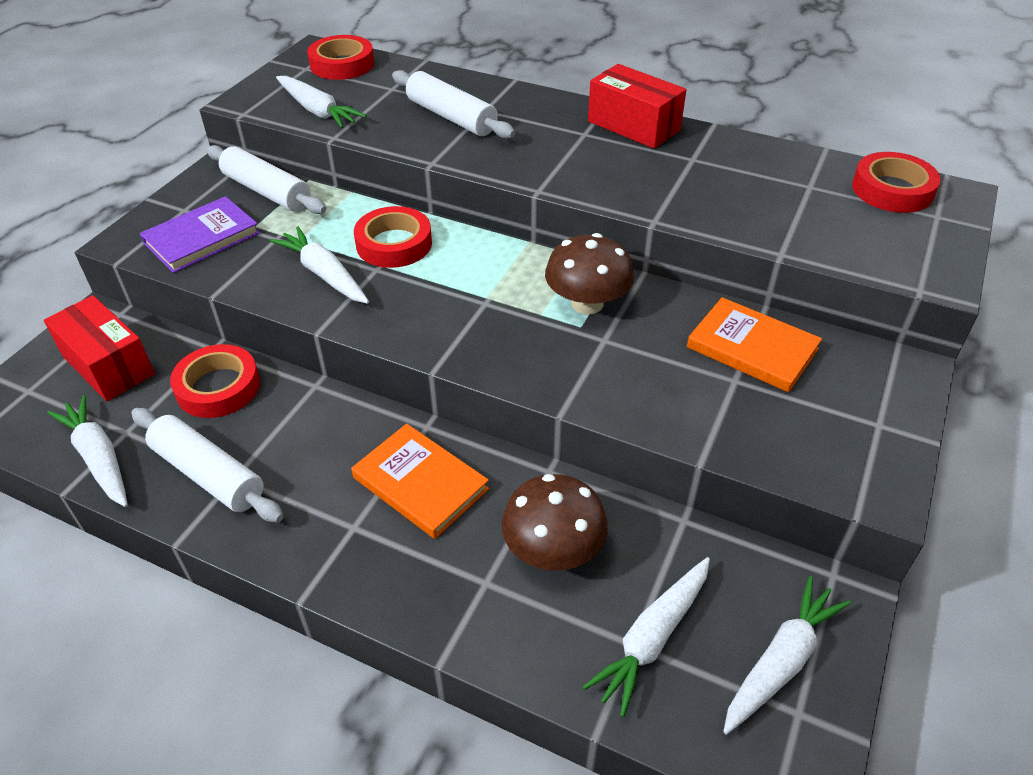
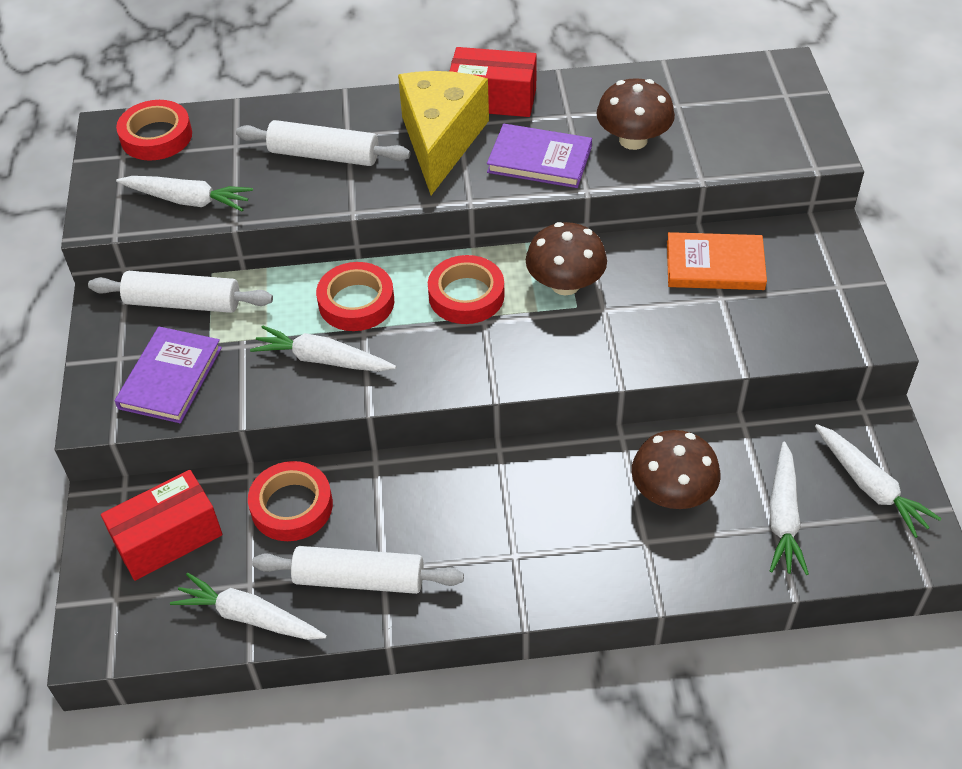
camera: 30 degrees left, 5 degrees up
red box [44,295,155,401] -> red box turned 45 degrees counterclockwise [101,470,223,581]
orange book [351,424,489,539] -> none
white carrot [723,576,851,735] -> white carrot turned 135 degrees clockwise [815,424,942,538]
red tape [852,152,941,213] -> red tape moved to [428,255,504,324]
none -> yellow cheese [398,71,489,195]
none -> purple book [487,124,592,188]
none -> brown mushroom [596,78,675,150]

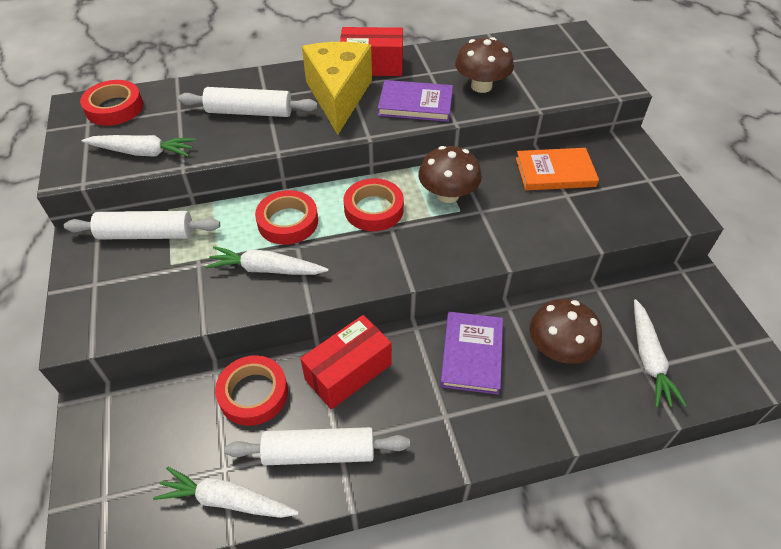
camera: 10 degrees left, 0 degrees up
red box [101,470,223,581] -> red box moved to [300,315,392,409]
purple book [115,326,222,423] -> purple book moved to [440,312,503,395]
white carrot [815,424,942,538] -> none

